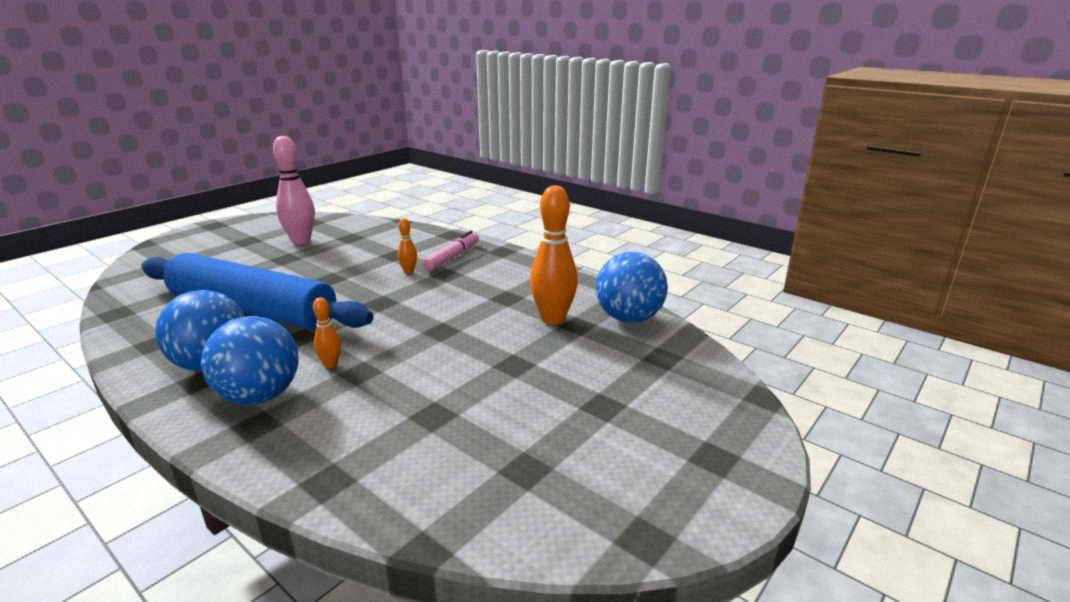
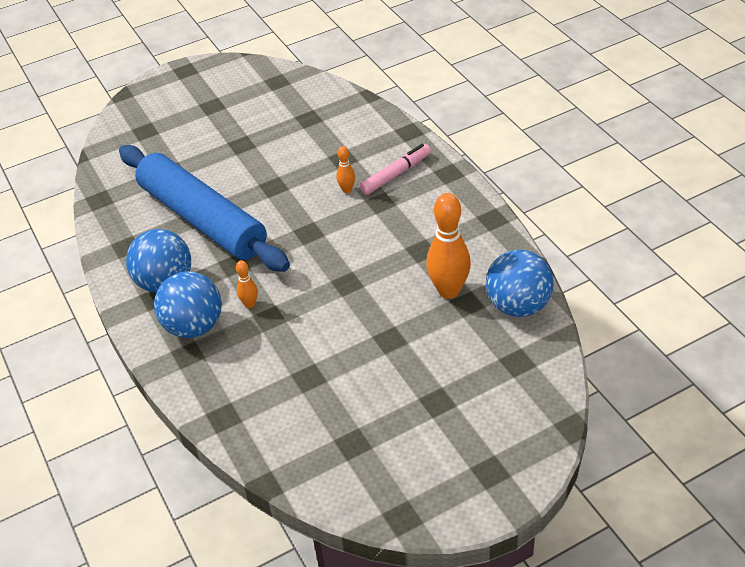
camera: 25 degrees right, 20 degrees up
pink bowling pin [273,136,315,245] -> none

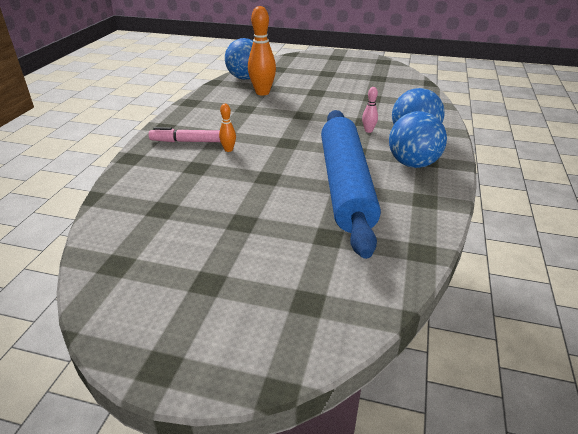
camera: 140 degrees left, 10 degrees down
orange bowling pin [236,260,258,308] -> pink bowling pin [362,87,378,133]

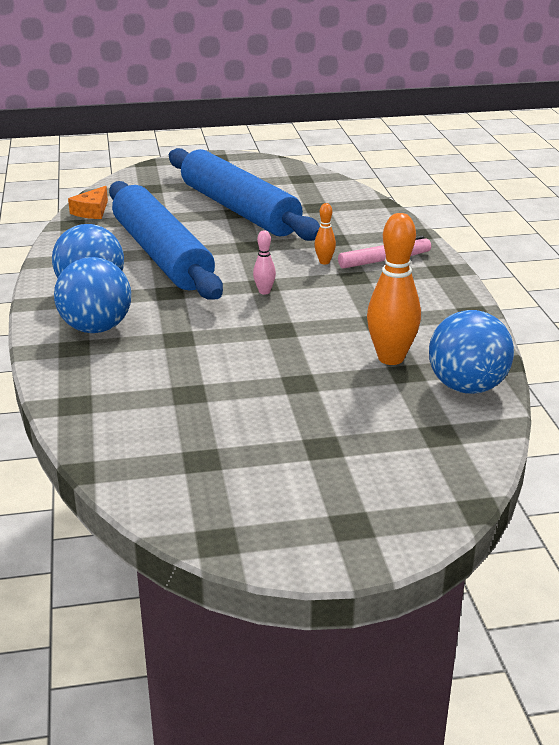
camera: 155 degrees right, 5 degrees down
pink bowling pin [362,87,378,133] -> pink bowling pin moved to [253,230,276,295]
none -> orange cheese [68,186,108,219]
none -> blue rolling pin [169,148,320,241]

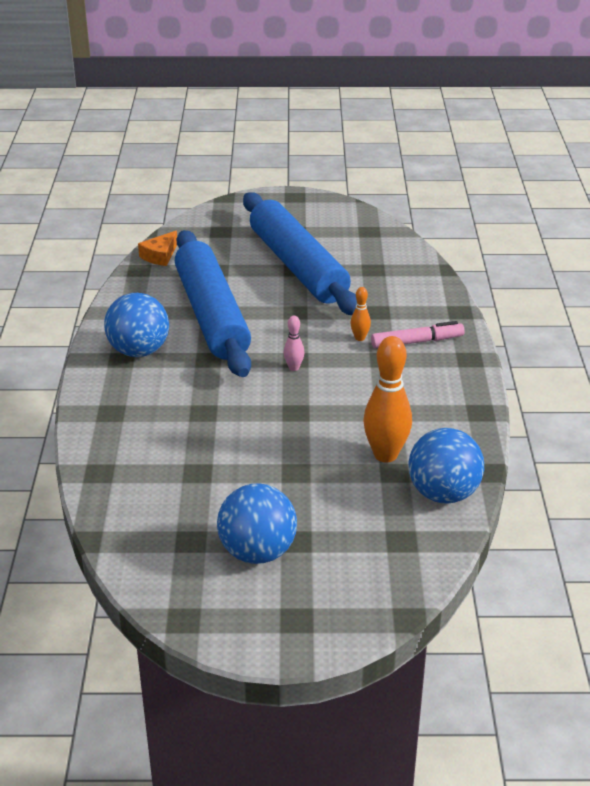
camera: 10 degrees right, 5 degrees up
blue ball [54,257,131,333] -> blue ball moved to [217,483,297,564]

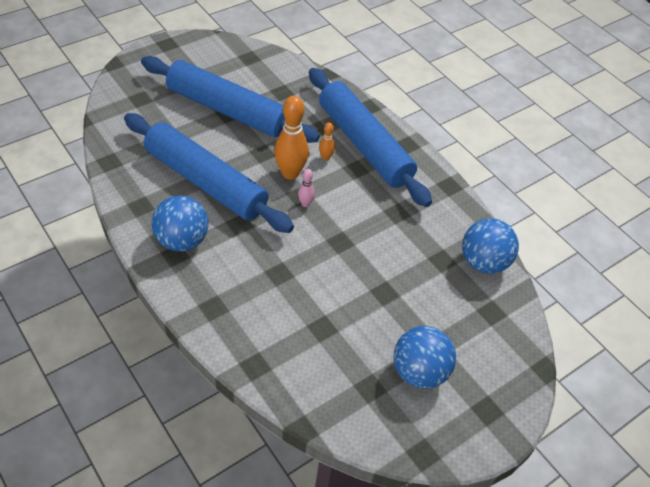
camera: 40 degrees left, 15 degrees up
orange cheese [138,231,177,266] -> none
orange bowling pin [363,336,412,463] -> orange bowling pin moved to [274,96,309,180]
pink marker [371,321,465,348] -> blue rolling pin [309,68,432,207]

